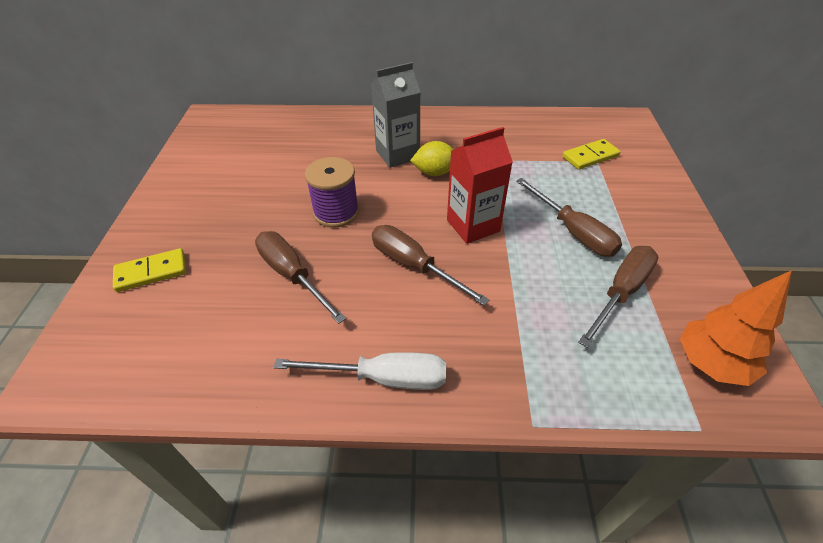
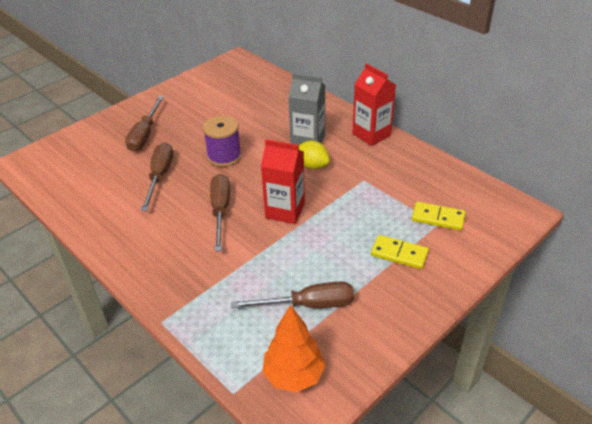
camera: 45 degrees right, 5 degrees down
yellow domino [113,248,186,292] -> yellow domino moved to [371,235,429,269]
white screwdriver [274,352,446,390] -> none
brown screwdriver [516,178,622,257] -> brown screwdriver moved to [125,96,164,152]
none -> red carton [353,63,396,146]

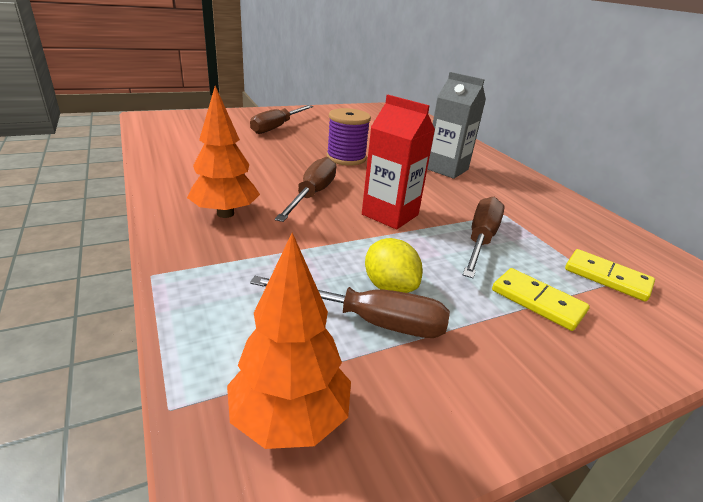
camera: 15 degrees right, 10 degrees down
brown screwdriver [141,143,173,211] -> brown screwdriver moved to [463,197,505,278]
yellow lemon [299,141,330,170] -> yellow lemon moved to [365,238,423,293]
red carton [353,63,396,146] -> none
none -> orange tree [187,86,260,218]

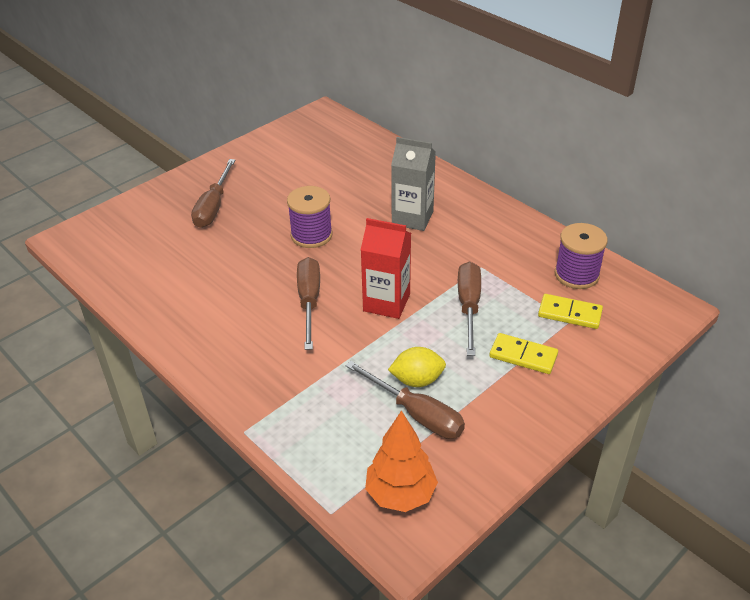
camera: 15 degrees left, 10 degrees up
orange tree [187,86,260,218] -> none
brown screwdriver [250,276,450,338] -> brown screwdriver turned 45 degrees clockwise [346,361,465,439]
yellow lemon [365,238,423,293] -> yellow lemon turned 45 degrees counterclockwise [388,347,446,387]
none -> purple spool [555,223,608,289]

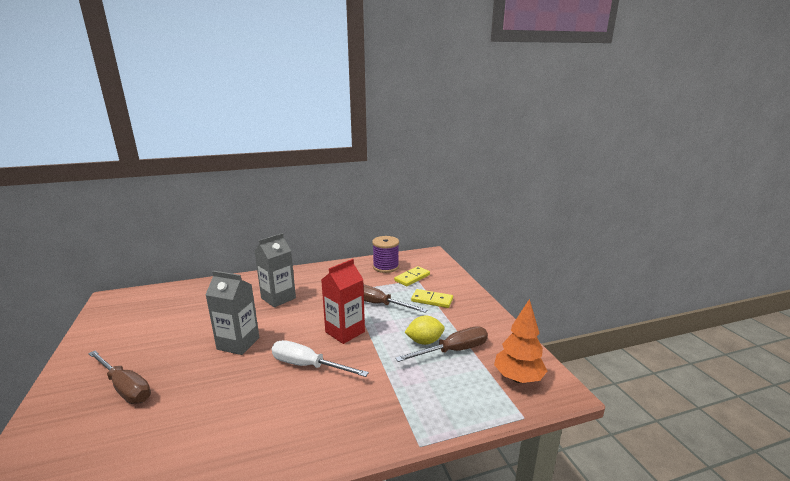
camera: 65 degrees left, 20 degrees down
purple spool [287,186,333,248] -> grey carton [206,271,259,355]
brown screwdriver [297,257,320,350] -> white screwdriver [272,340,369,377]
yellow lemon [388,347,446,387] -> yellow lemon turned 60 degrees clockwise [404,316,445,345]
yellow domino [489,333,558,374] -> yellow domino turned 60 degrees clockwise [411,289,453,308]

